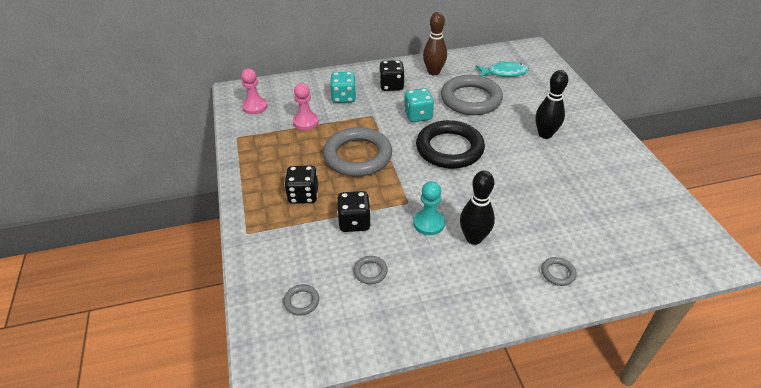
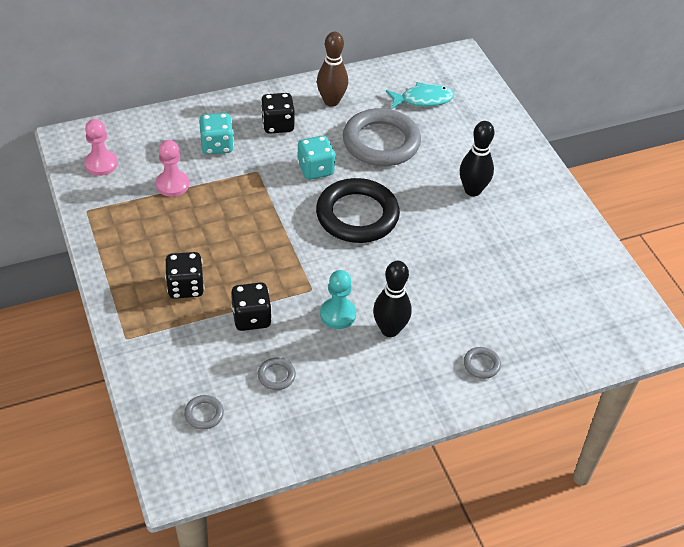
camera: 10 degrees left, 5 degrees up
grey ring [323,127,392,177] -> none

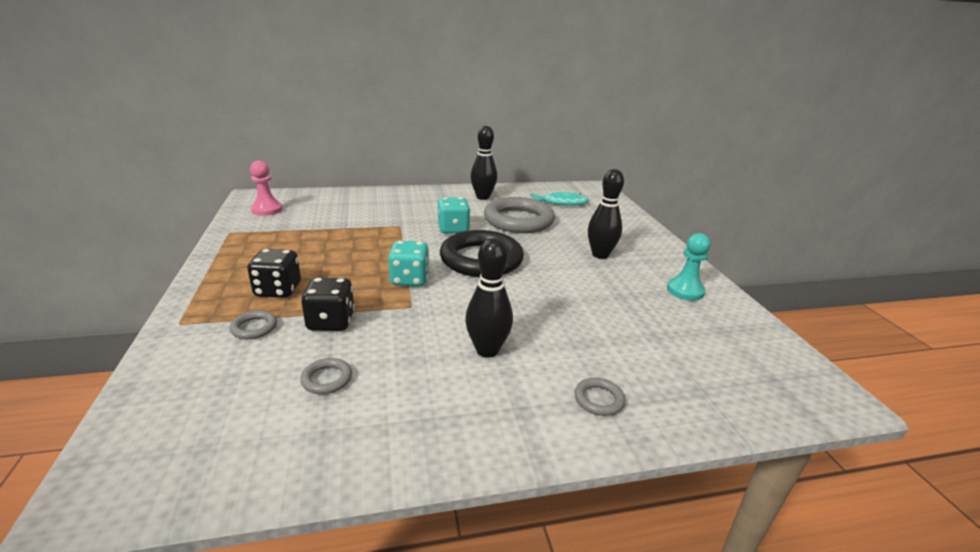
camera: 10 degrees right, 20 degrees down
pink pawn [156,140,189,197] -> none
grey ring [184,395,224,430] -> grey ring moved to [230,310,277,339]
turquoise dice [199,113,234,155] -> turquoise dice moved to [388,241,429,286]
black dice [261,93,295,134] -> none
brown bowling pin [317,32,348,107] -> black bowling pin [470,126,497,200]
turquoise pawn [320,270,356,329] -> turquoise pawn moved to [667,233,711,301]

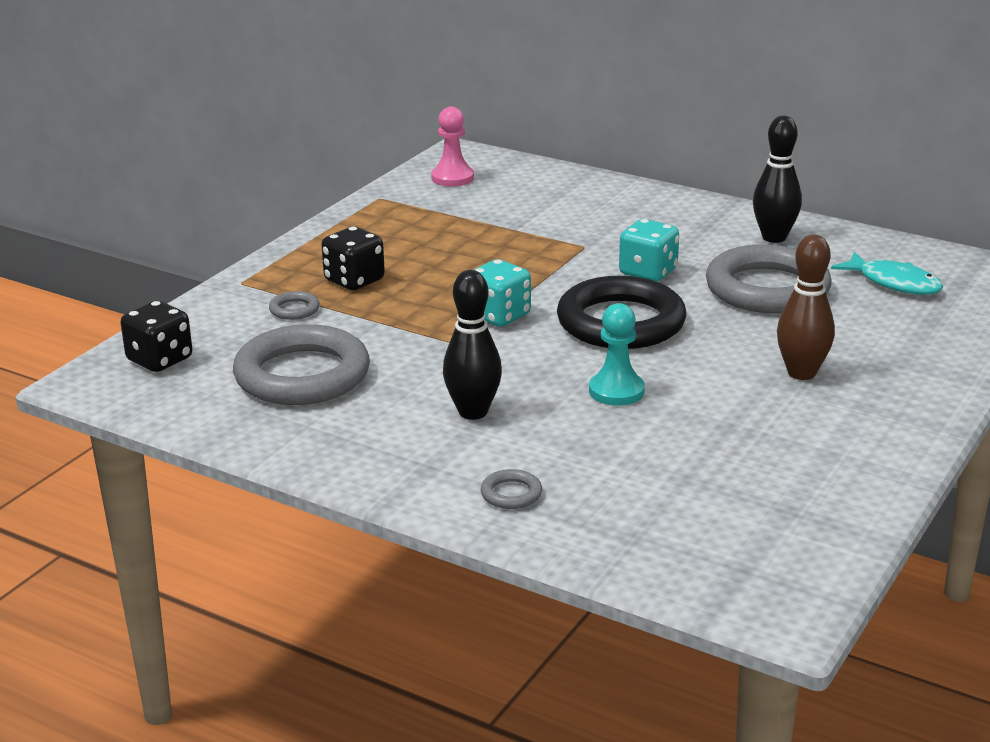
camera: 45 degrees right, 0 degrees up
grey ring [300,358,352,394] -> grey ring [233,324,370,405], size x2.50
black dice [301,277,355,331] -> black dice moved to [121,301,192,372]
black bowling pin [588,169,624,259] -> brown bowling pin [777,235,835,380]
turquoise pawn [667,233,711,301] -> turquoise pawn moved to [589,303,645,406]

